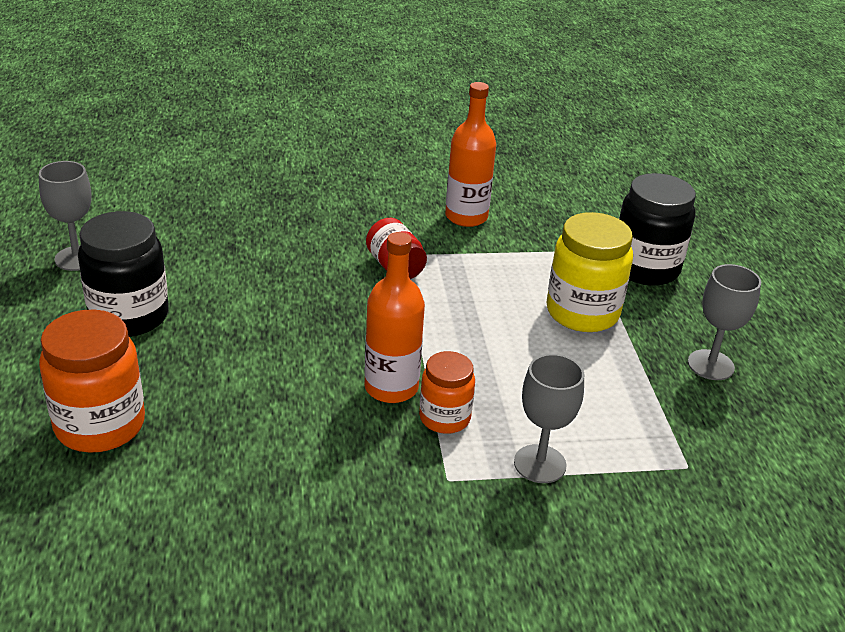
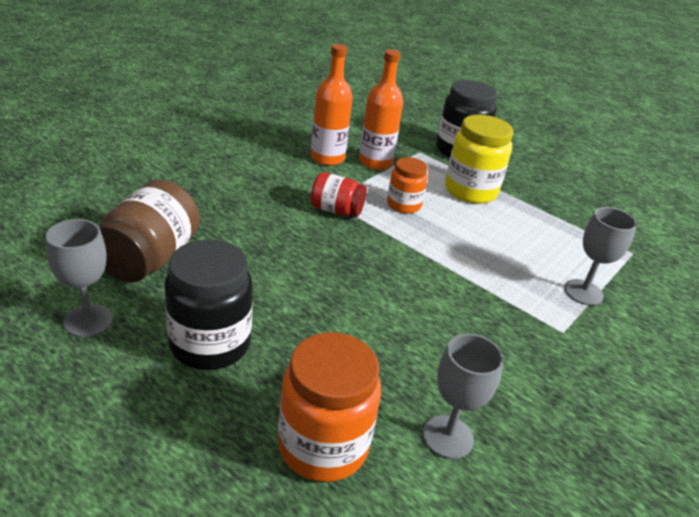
camera: 45 degrees left, 0 degrees up
orange bottle [364,232,425,403] -> orange bottle moved to [359,49,403,170]
orange jar [419,351,475,434] -> orange jar moved to [387,157,428,214]
grey goblet [688,264,761,380] -> grey goblet moved to [423,334,504,459]
none -> brown jar [99,180,200,283]

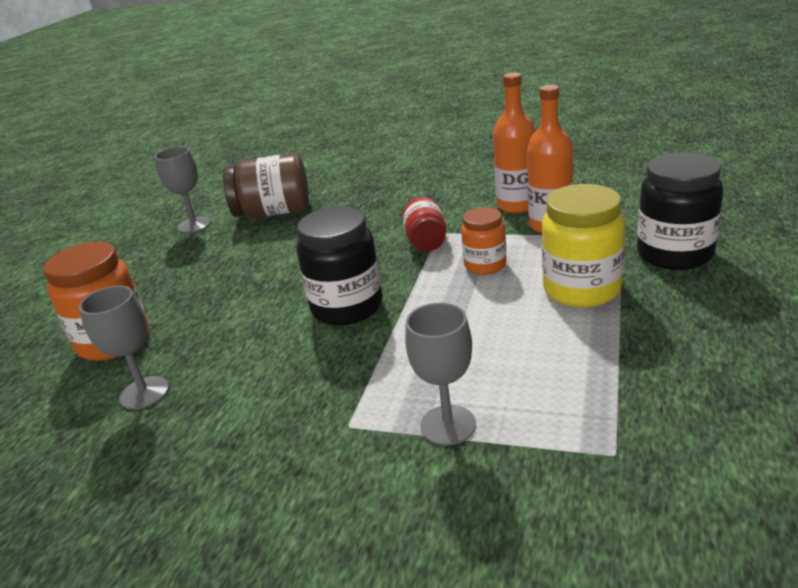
camera: 75 degrees right, 5 degrees down
black jar [165,239,253,370] -> black jar moved to [296,206,383,326]

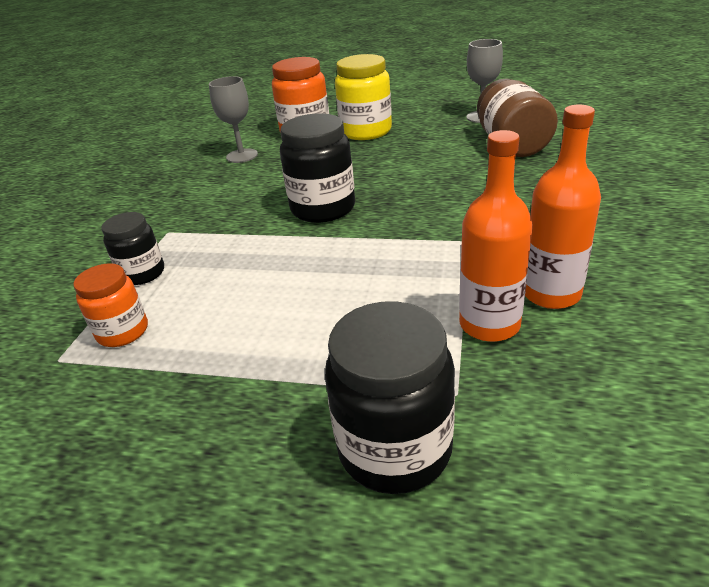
camera: 85 degrees right, 5 degrees up
red jar [403,197,446,252] -> none
grey goblet [405,303,476,445] -> black jar [102,212,164,285]
orange jar [461,207,507,275] -> orange jar moved to [73,263,148,347]
yellow jar [542,184,625,307] -> yellow jar moved to [335,54,392,140]

